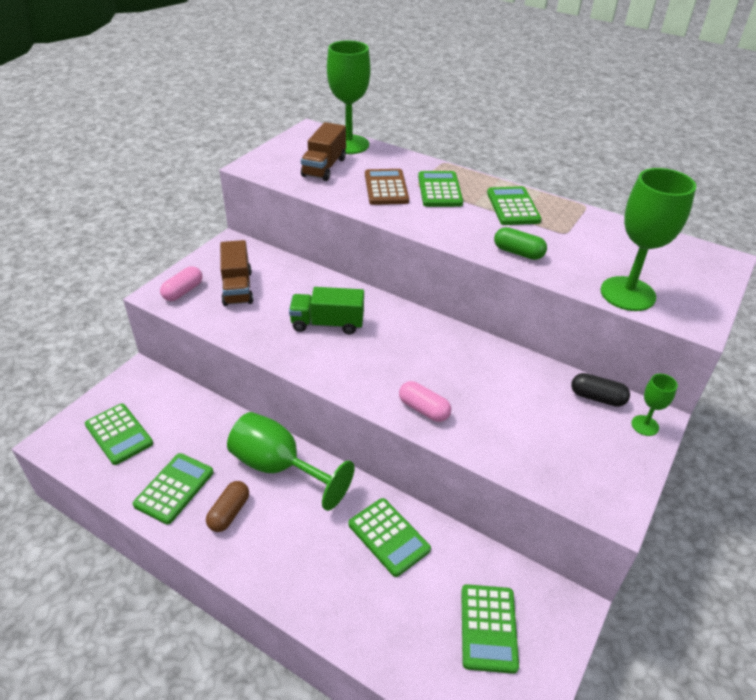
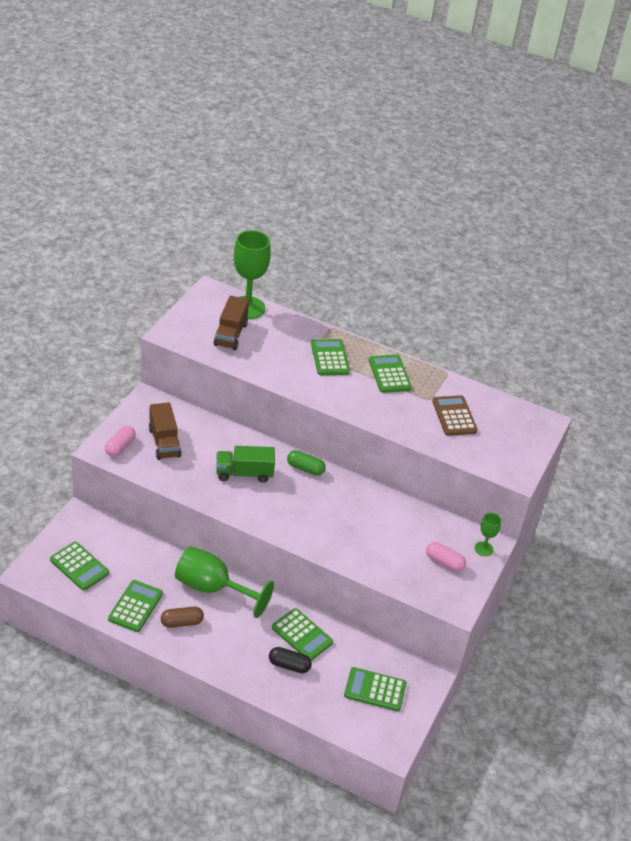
camera: 10 degrees left, 0 degrees up
brown capsule [206,481,249,532] -> brown capsule turned 60 degrees clockwise [161,607,204,628]
brown calculator [365,169,409,205] -> brown calculator moved to [432,395,478,436]
pink capsule [399,381,451,422] -> pink capsule moved to [426,542,466,572]
green calculator [461,584,519,674] -> green calculator turned 105 degrees clockwise [344,667,406,711]
green capsule [494,227,547,260] -> green capsule moved to [287,450,326,476]
black capsule [571,373,630,407] -> black capsule moved to [269,647,312,673]
green goblet [601,168,696,311] -> none

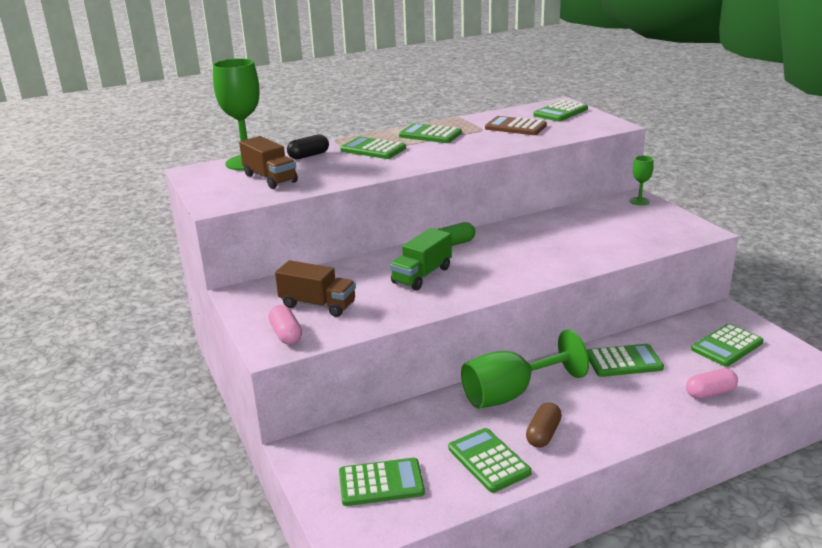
camera: 45 degrees left, 15 degrees down
black capsule [269,647,312,673] -> black capsule moved to [287,134,329,159]
pink capsule [426,542,466,572] -> pink capsule moved to [686,368,738,399]
none -> green calculator [533,100,588,122]

